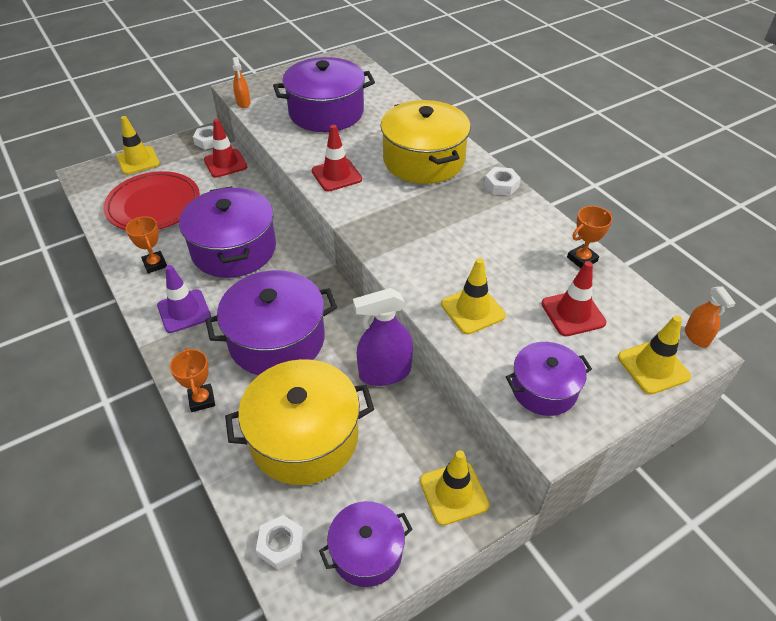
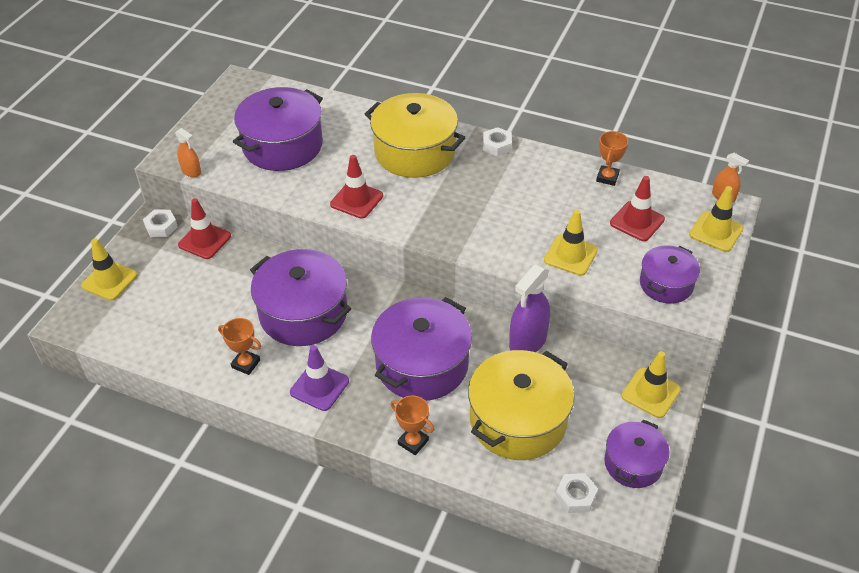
camera: 35 degrees left, 0 degrees up
red plate [103,171,200,230] -> none

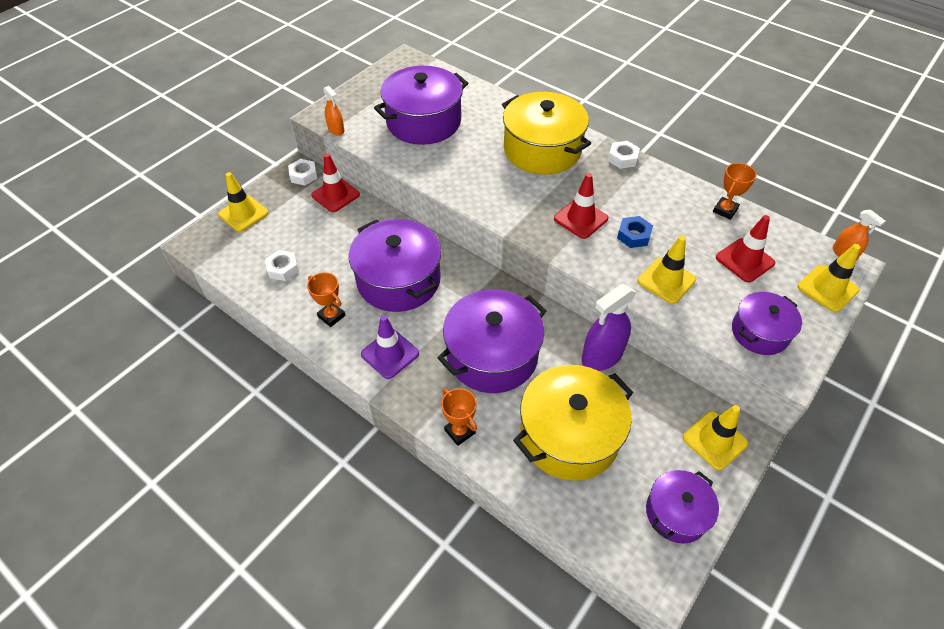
camera: 15 degrees right, 5 degrees up
red traffic cone [330,155,383,219] -> red traffic cone moved to [554,173,608,239]
white nut [555,473,598,513] -> white nut moved to [265,250,299,281]
none -> blue nut [617,216,653,248]

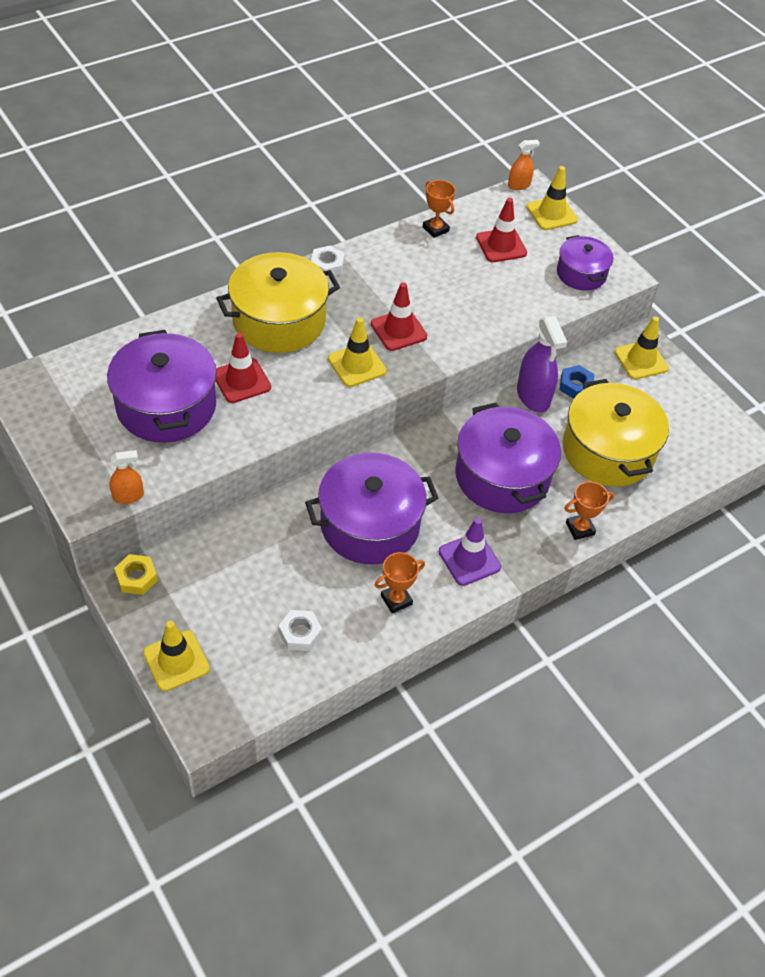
camera: 75 degrees left, 0 degrees up
white nut [288,159,317,185] -> yellow nut [114,554,158,595]
red traffic cone [311,154,360,212] -> red traffic cone moved to [216,333,271,403]
blue nut [617,216,653,248] -> blue nut moved to [560,365,594,399]
yellow traffic cone [637,236,696,304] -> yellow traffic cone moved to [328,317,387,387]
purple pot [646,470,719,544] -> none

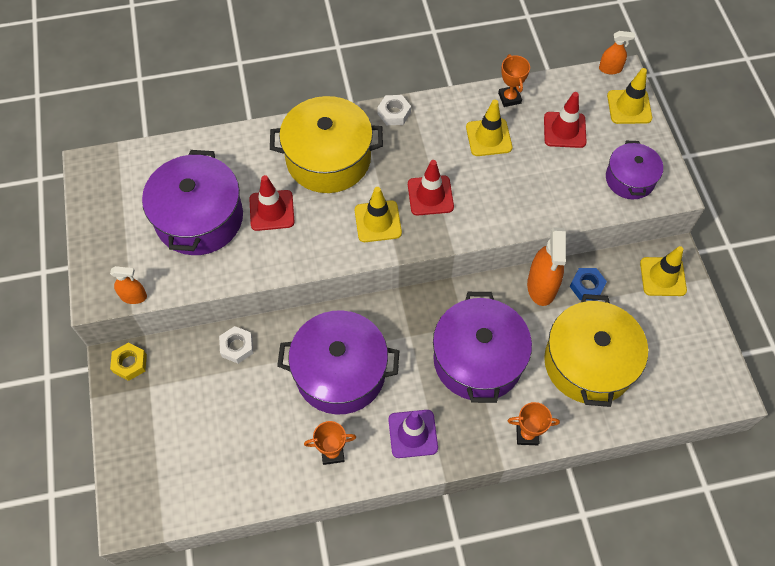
camera: 25 degrees right, 10 degrees up
yellow traffic cone [143,621,210,691] -> yellow traffic cone moved to [466,100,512,156]
white nut [278,610,322,651] -> white nut moved to [219,326,253,364]
purple spray bottle [517,316,567,413] -> orange spray bottle [527,227,566,306]

